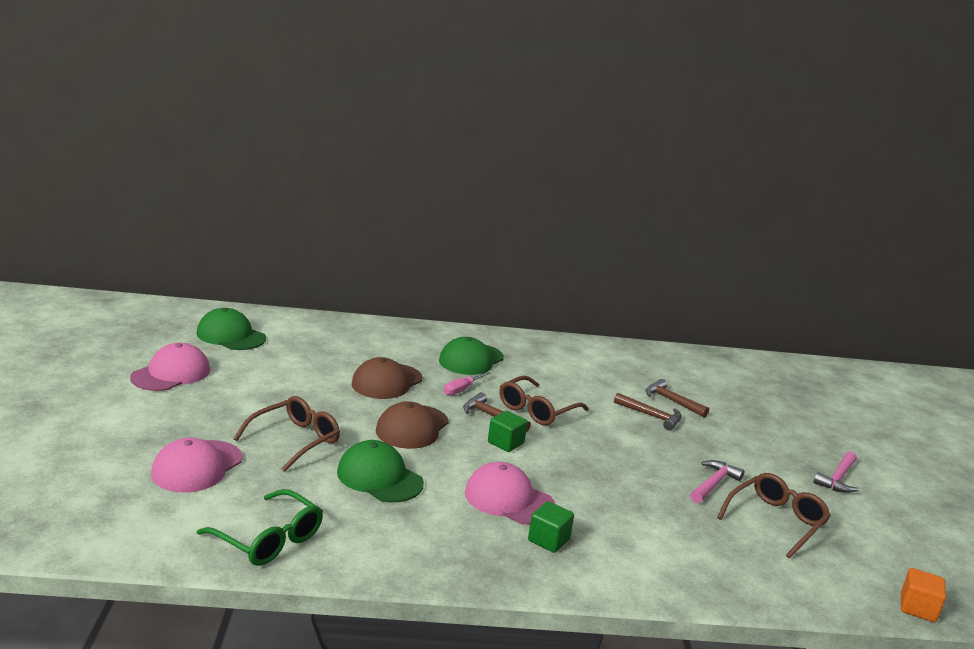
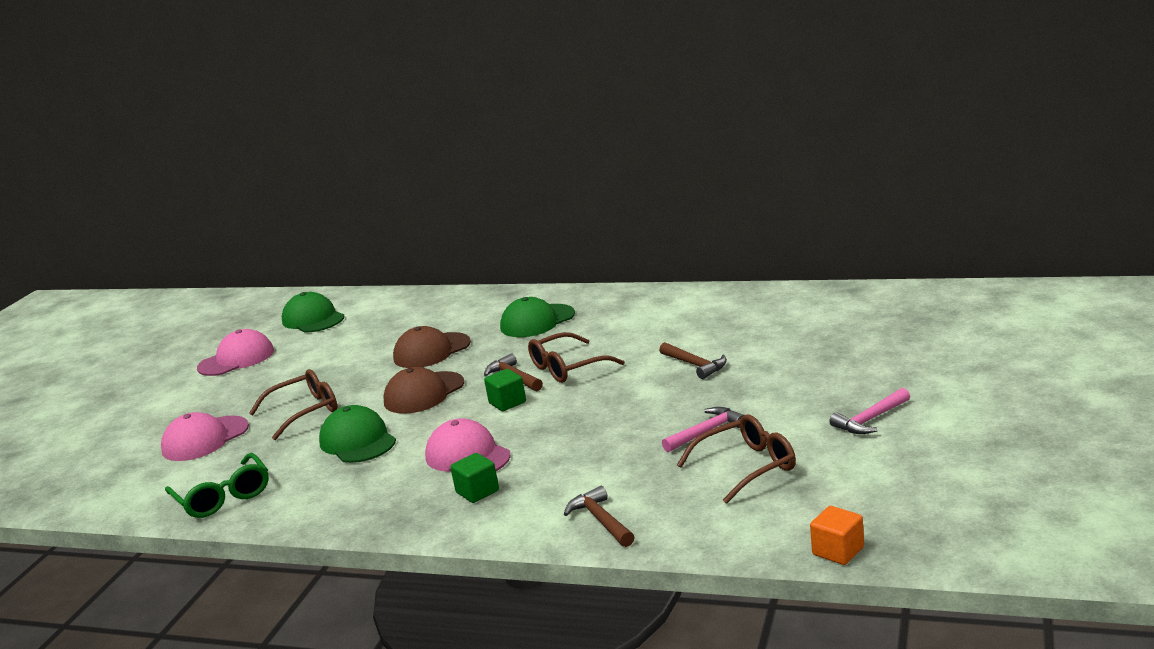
camera: 25 degrees right, 0 degrees up
pink screwdriver [444,371,490,396] -> none
brown hammer [646,379,709,418] -> brown hammer moved to [564,486,635,547]

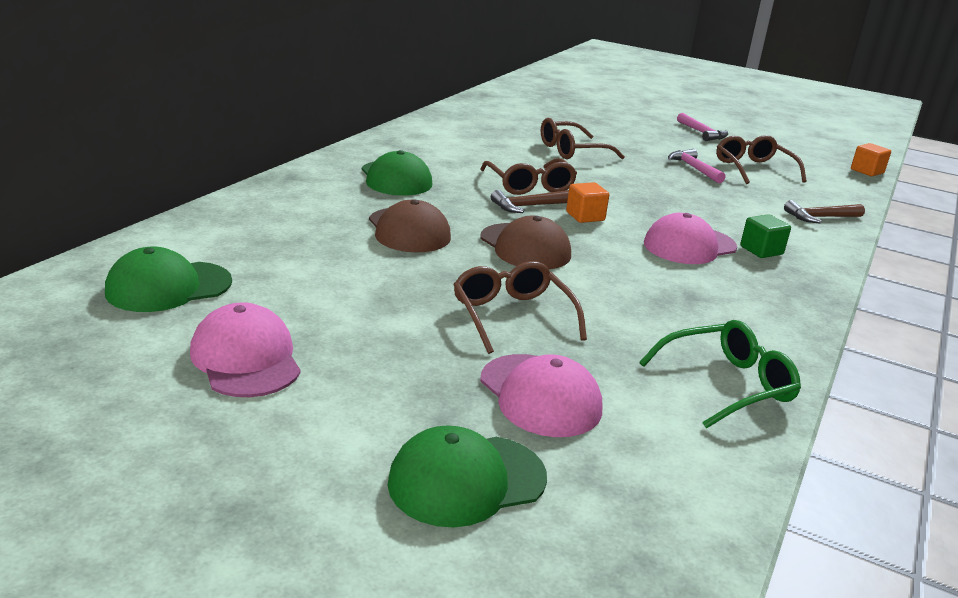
camera: 85 degrees left, 5 degrees up
green cap [319,405,396,463] -> green cap moved to [387,426,547,527]
green cube [484,369,526,411] -> orange cube [566,182,609,223]
brown hammer [659,342,727,379] -> brown glasses [541,118,625,159]

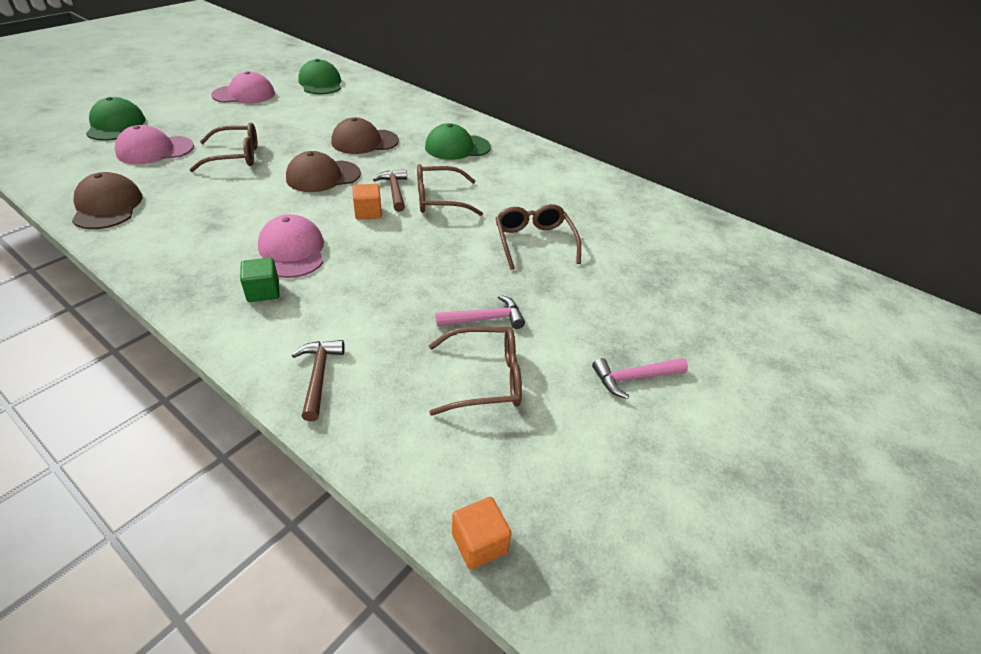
camera: 100 degrees right, 15 degrees up
green glasses [639,320,801,428] -> brown cap [72,172,142,229]

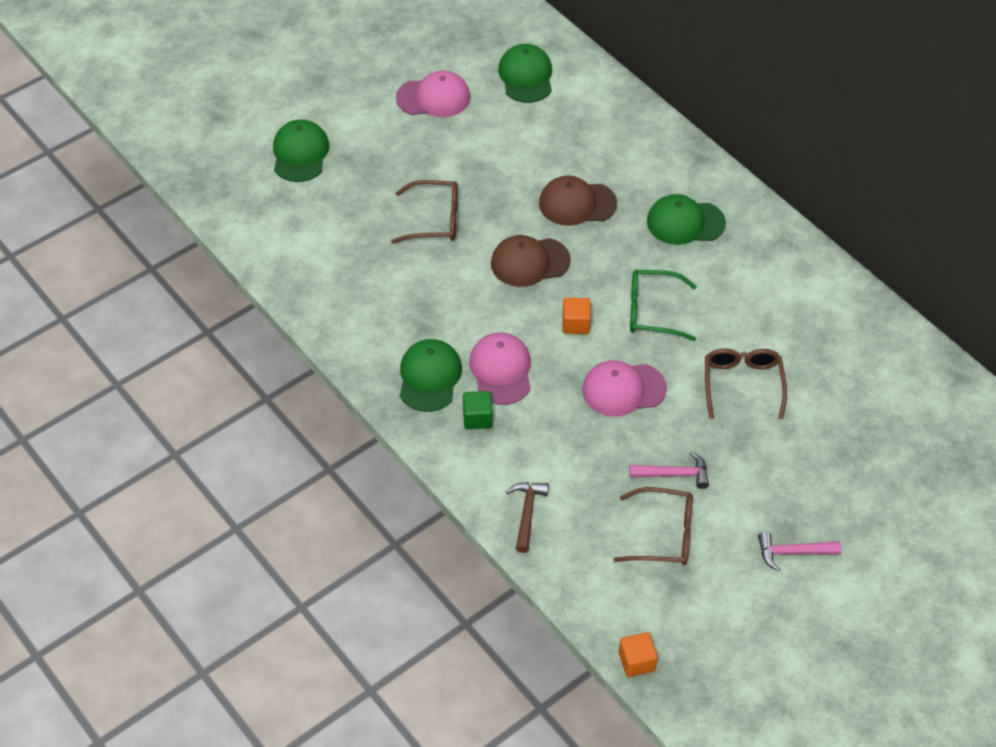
camera: 15 degrees right, 10 degrees up
brown cap [72,172,142,229] -> none
pink cap [115,125,194,164] -> pink cap moved to [582,360,667,416]
brown hammer [373,169,407,212] -> none
brown glasses [417,164,483,216] -> green glasses [630,270,697,341]
none -> green cap [400,339,462,412]

